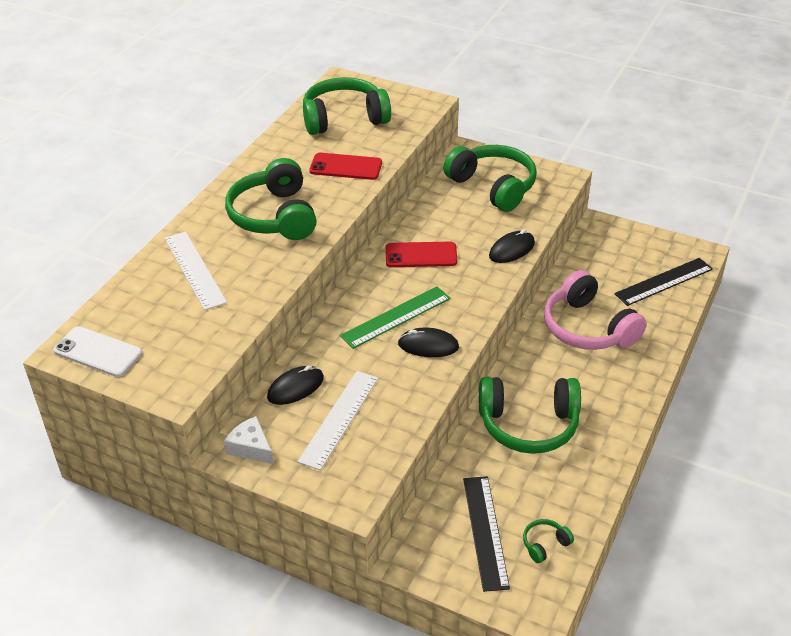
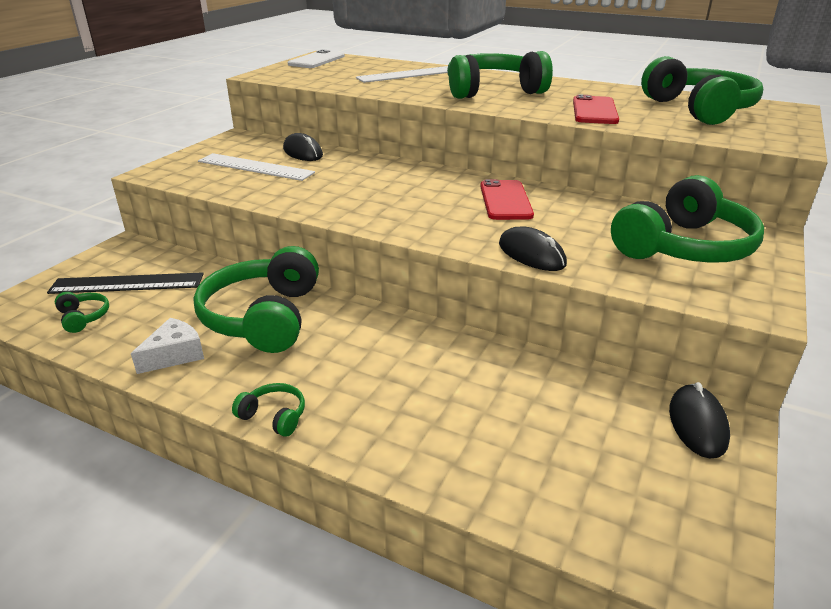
camera: 90 degrees right, 10 degrees down
white cheese [224,416,274,464] -> white cheese moved to [131,318,204,374]
green ruler [340,286,451,349] -> none
black mouse [398,327,459,357] -> black mouse moved to [669,382,730,458]
pink headphones [544,270,647,350] -> none
black ruler [615,258,713,306] -> none
none -> green headphones [232,383,305,437]

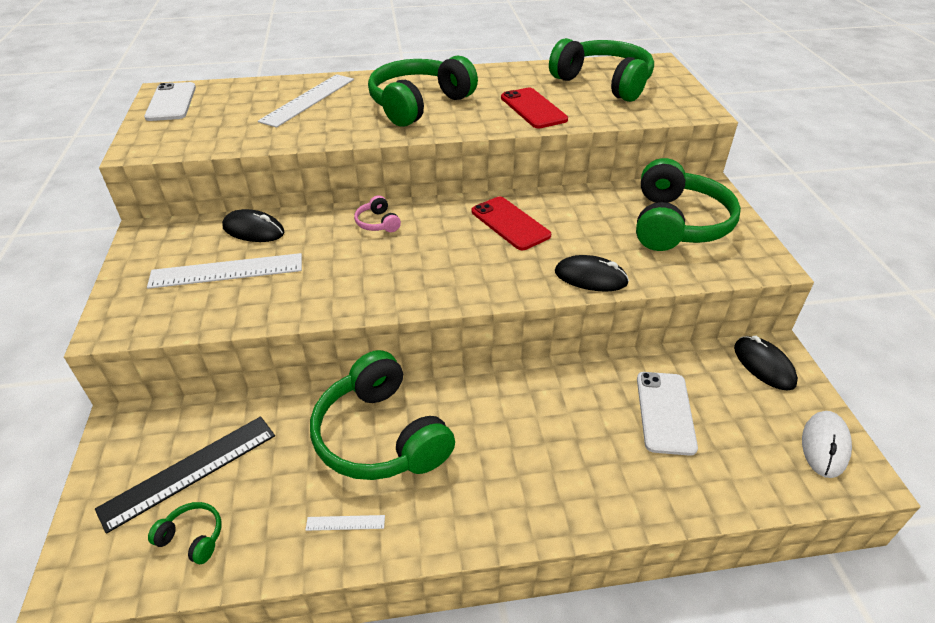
camera: 35 degrees left, 10 degrees up
white cheese [131,318,204,374] -> white ruler [305,515,385,531]
green headphones [232,383,305,437] -> none
none -> pink headphones [354,195,401,232]
none -> white phone [637,372,698,456]
none -> white mouse [802,411,852,478]

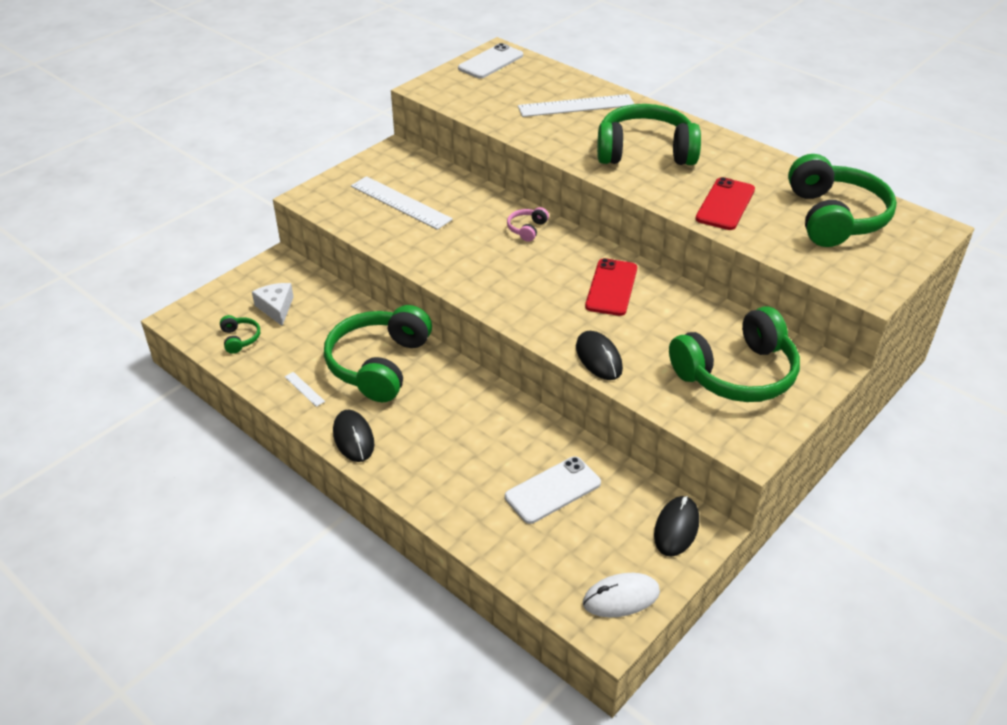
camera: 50 degrees right, 0 degrees up
black ruler [95,416,275,534] -> white cheese [252,283,294,326]
black mouse [222,209,285,242] -> black mouse moved to [333,410,374,462]

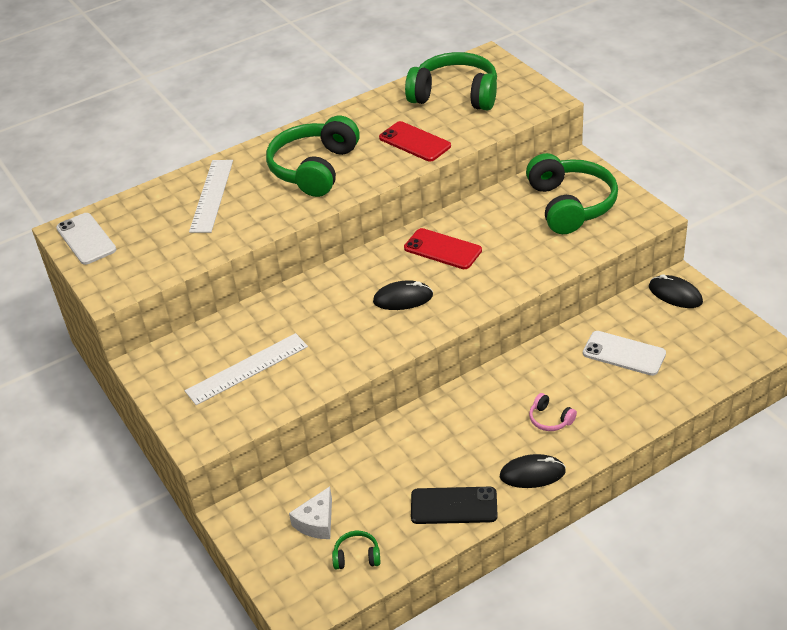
camera: 70 degrees left, 0 degrees up
white cheese [252,283,294,326] -> white cheese turned 60 degrees counterclockwise [289,486,332,539]
white ruler [285,372,325,407] -> black phone [411,487,498,524]
green headphones [324,305,432,402] -> none
white phone [505,456,601,524] -> white phone turned 45 degrees counterclockwise [583,331,666,376]
pink headphones [507,207,549,242] -> pink headphones moved to [529,393,577,431]
black mouse [576,331,623,380] -> black mouse moved to [373,280,433,310]
white mouse [583,573,660,618] -> none

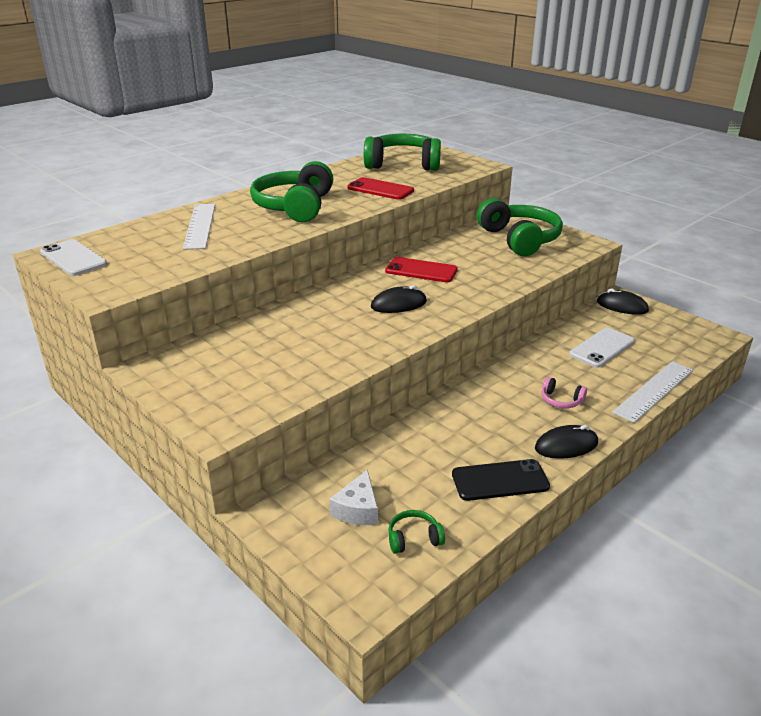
camera: 15 degrees left, 10 degrees down
white ruler [185,333,308,405] -> white ruler moved to [612,361,693,423]
white phone [583,331,666,376] -> white phone turned 60 degrees counterclockwise [569,328,634,368]

